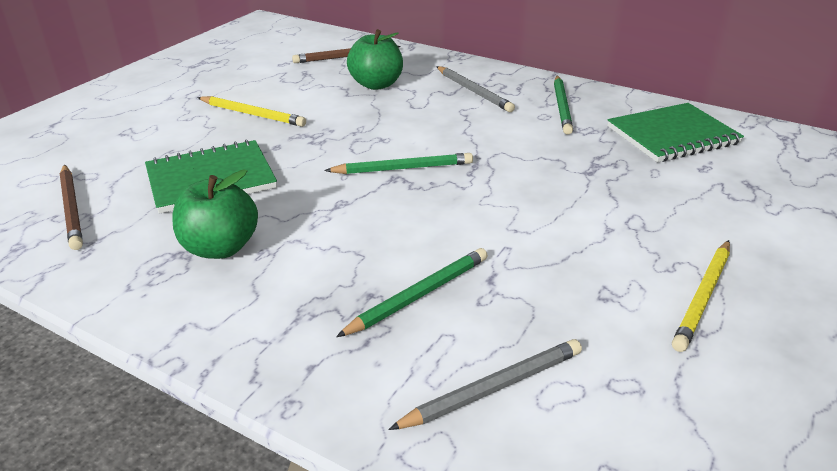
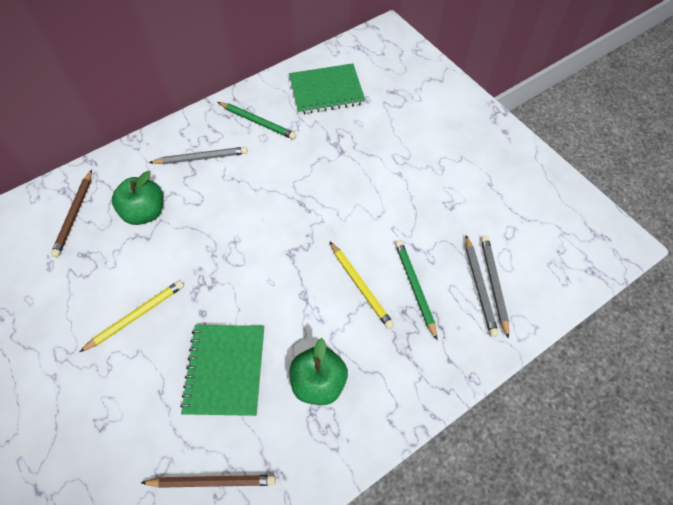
camera: 65 degrees left, 25 degrees up
green pencil [324,153,473,174] -> none
green notebook [607,103,744,162] -> green notebook turned 75 degrees clockwise [289,63,365,115]
yellow pencil [672,240,730,352] -> yellow pencil moved to [330,242,394,329]
none -> grey pencil [466,235,499,337]

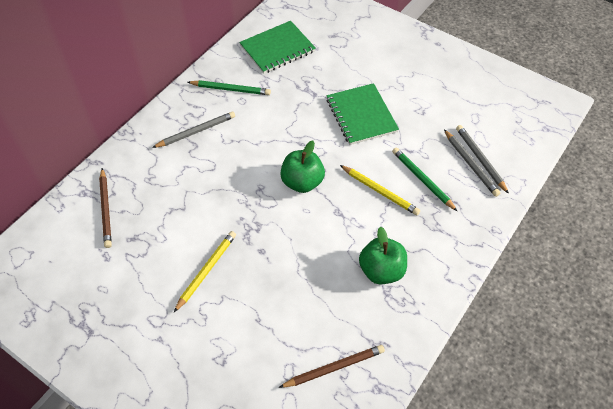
camera: 20 degrees left, 5 degrees down
green apple [112,171,163,225] -> green apple moved to [280,141,325,193]
green notebook [180,325,264,416] -> green notebook moved to [327,83,399,145]

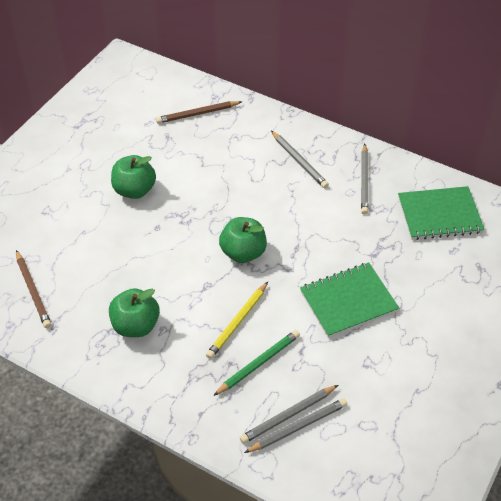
camera: 85 degrees right, 5 degrees down
yellow pencil [174,231,236,312] -> green apple [111,155,156,199]
green pencil [188,80,271,95] -> grey pencil [361,144,369,215]
green notebook [239,21,316,74] -> green notebook turned 60 degrees counterclockwise [398,186,485,240]

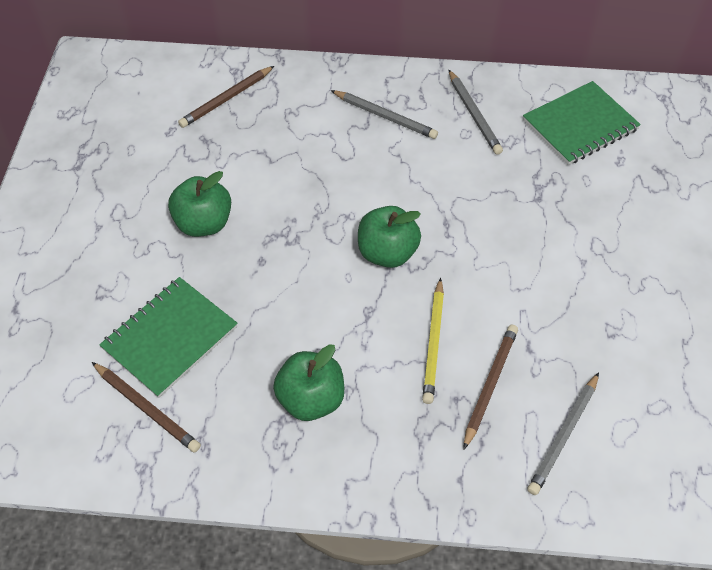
camera: 25 degrees left, 5 degrees up
green pencil [213,330,300,396] -> brown pencil [464,325,518,449]
grey pencil [244,398,347,453] -> none
green notebook [300,262,399,338] -> green notebook moved to [99,277,238,398]

